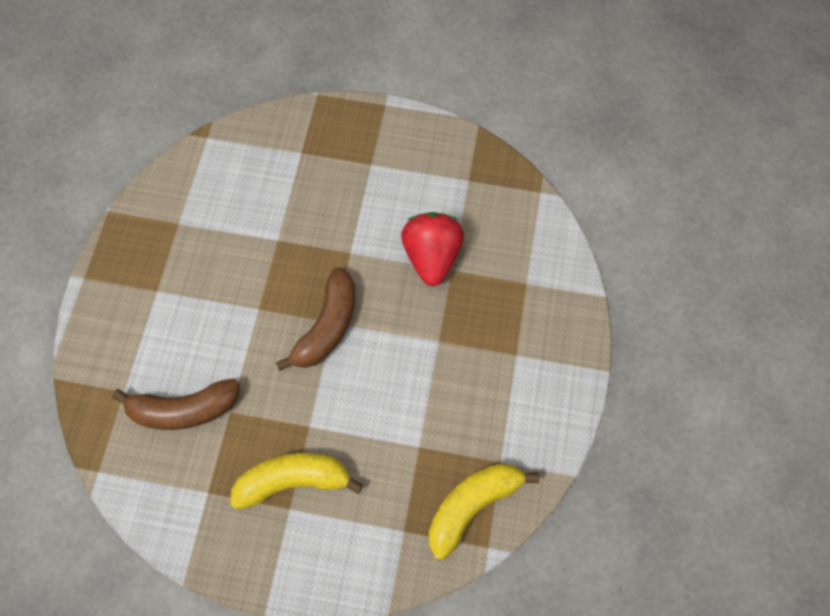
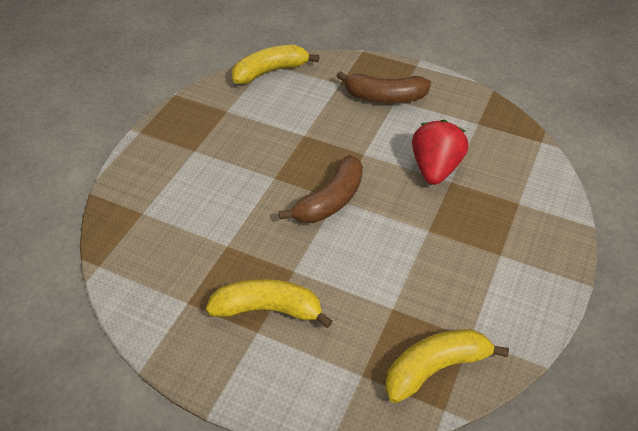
camera: 15 degrees right, 20 degrees down
brown banana [112,379,240,430] -> brown banana moved to [336,71,431,103]
none -> yellow banana [231,45,319,84]

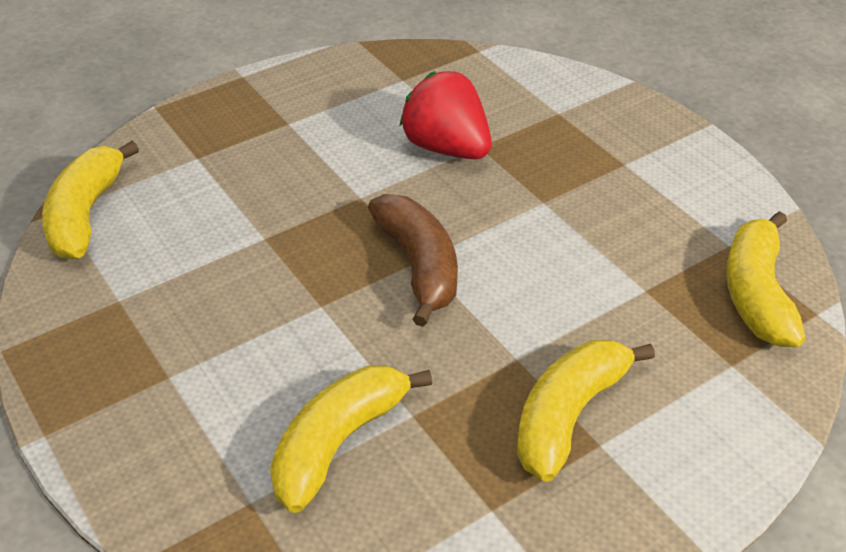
camera: 60 degrees left, 5 degrees down
brown banana [336,71,431,103] -> none
none -> yellow banana [270,365,432,513]

